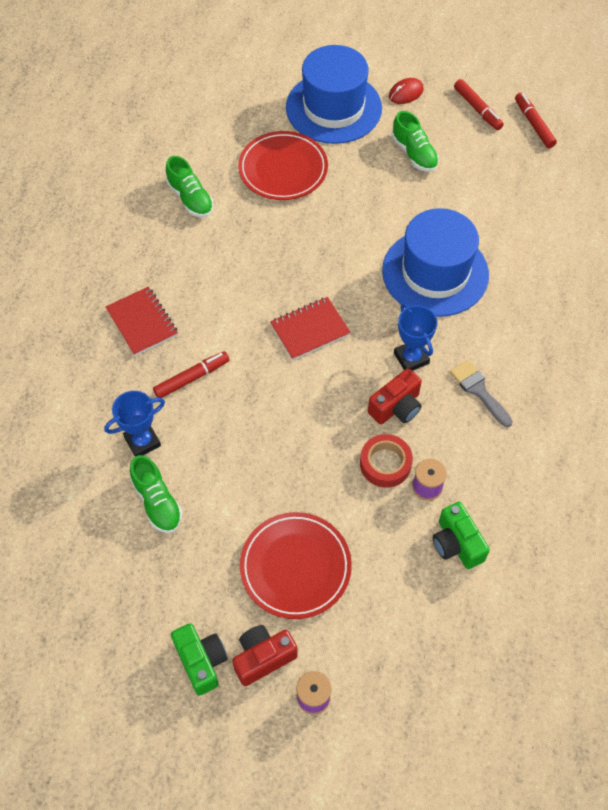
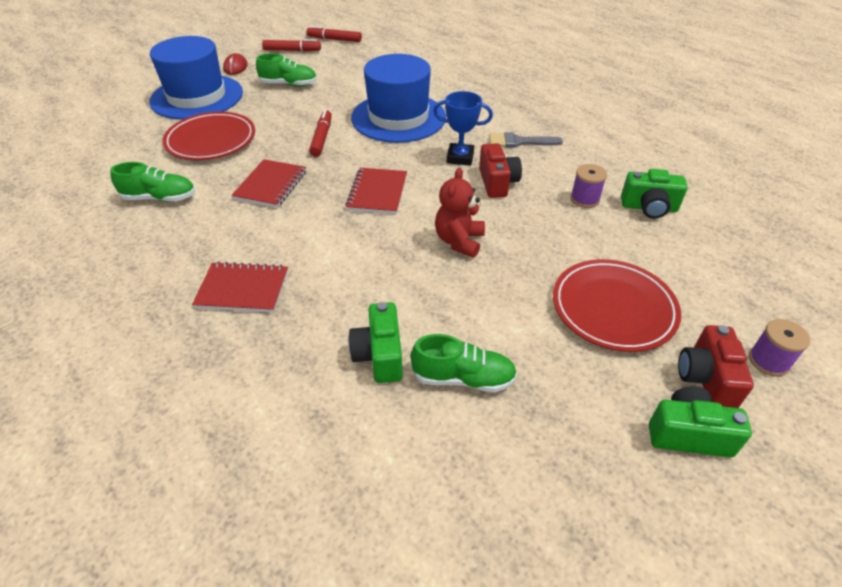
camera: 55 degrees left, 15 degrees down
blue trophy [104,391,165,457] -> green camera [349,302,403,383]
red marker [153,351,230,398] -> red marker moved to [309,109,332,157]
red tape [360,434,413,488] -> none
none -> red notebook [232,159,306,208]
none -> red teddy bear [435,168,485,258]

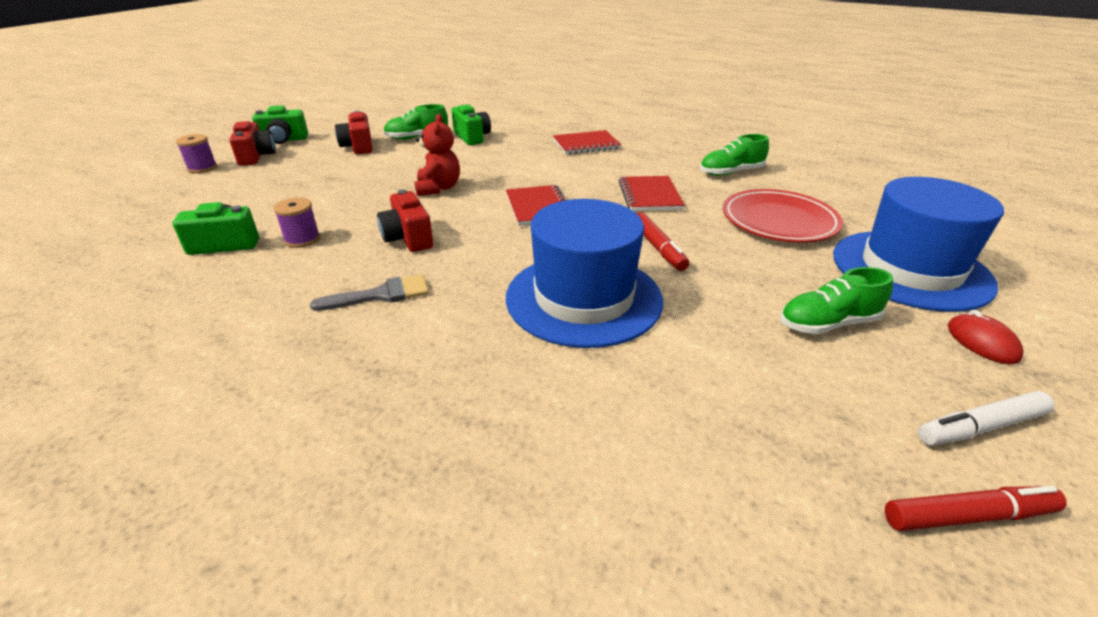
camera: 160 degrees right, 10 degrees down
red marker [262,39,321,52] -> white marker [918,391,1055,446]
blue trophy [433,91,493,166] -> none
red plate [553,259,681,352] -> none
none -> red camera [335,111,373,154]

